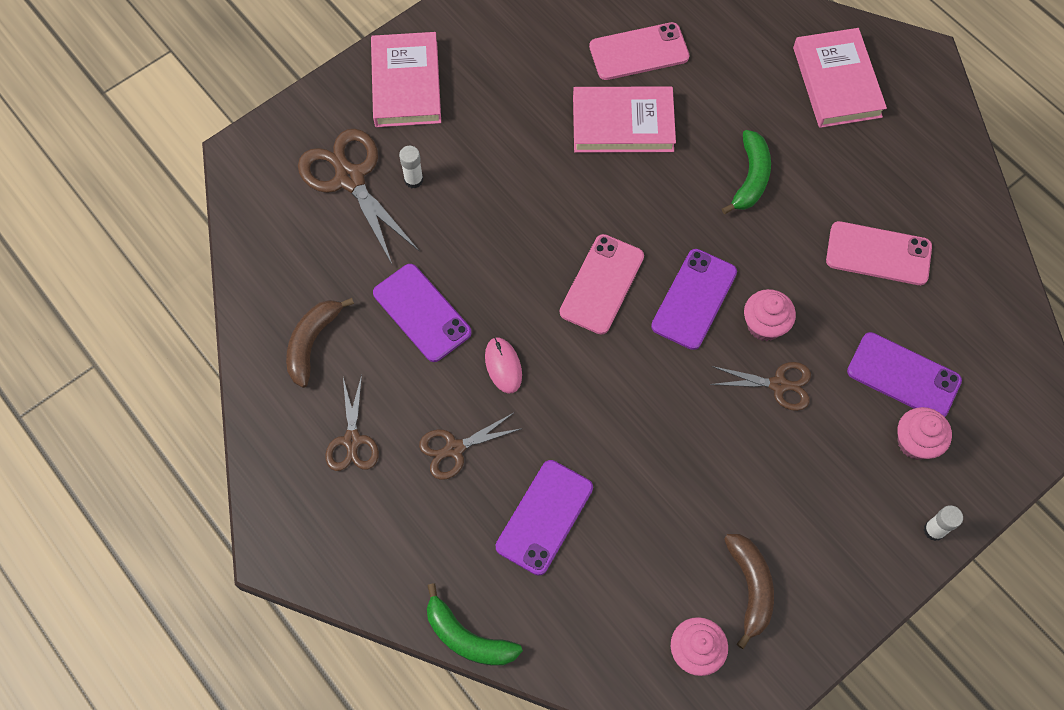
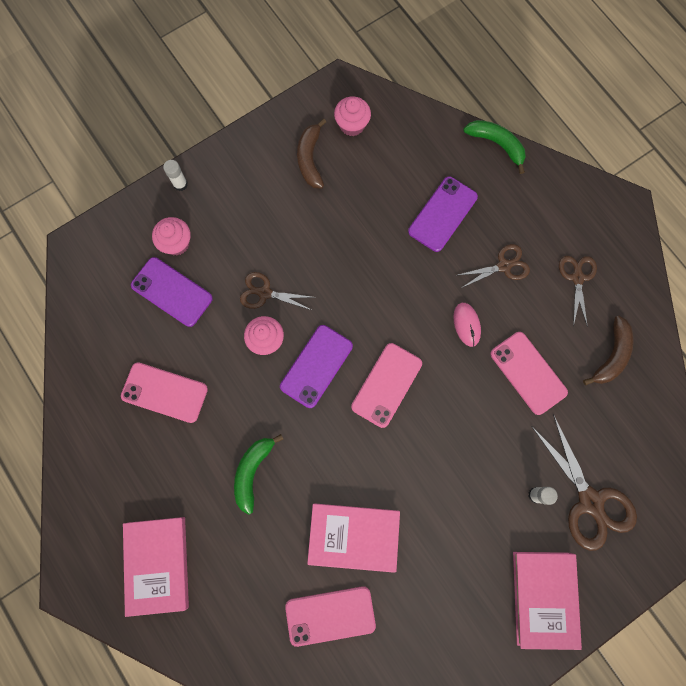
camera: 175 degrees left, 10 degrees up
purple phone [373,264,472,362] -> pink phone [490,332,568,415]

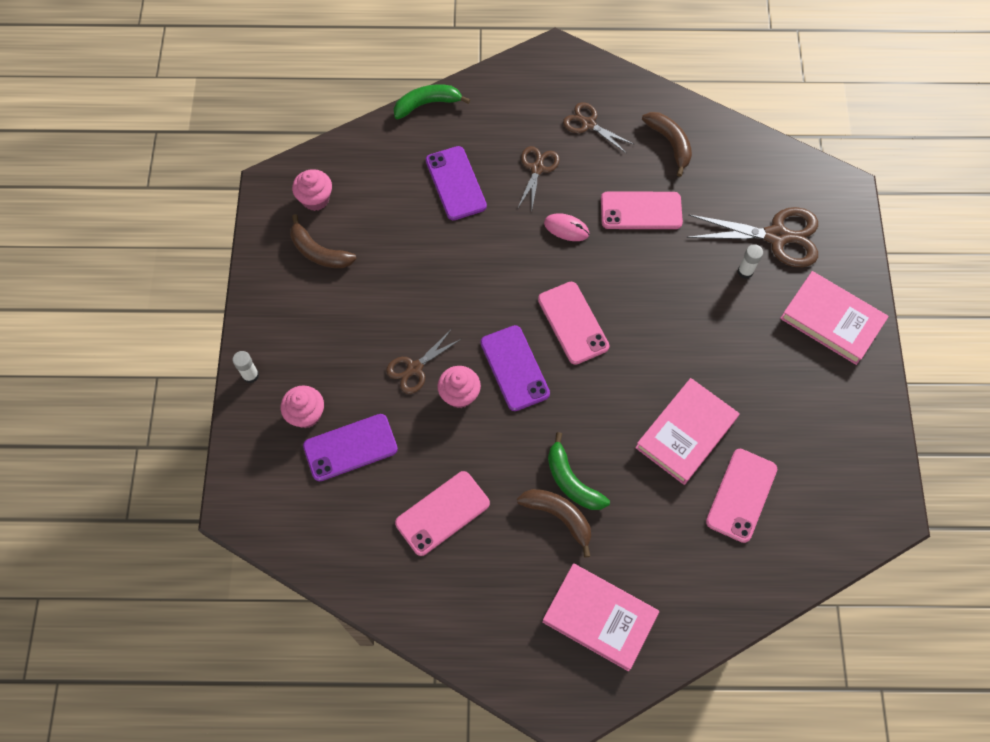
camera: 55 degrees left, 10 degrees down
none -> brown banana [517,489,591,558]

